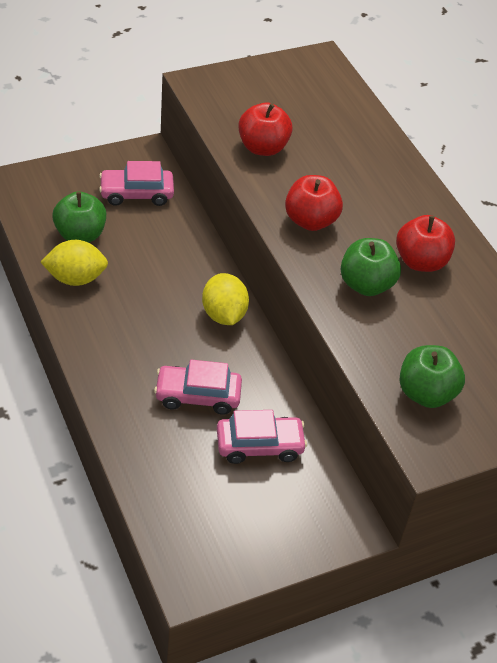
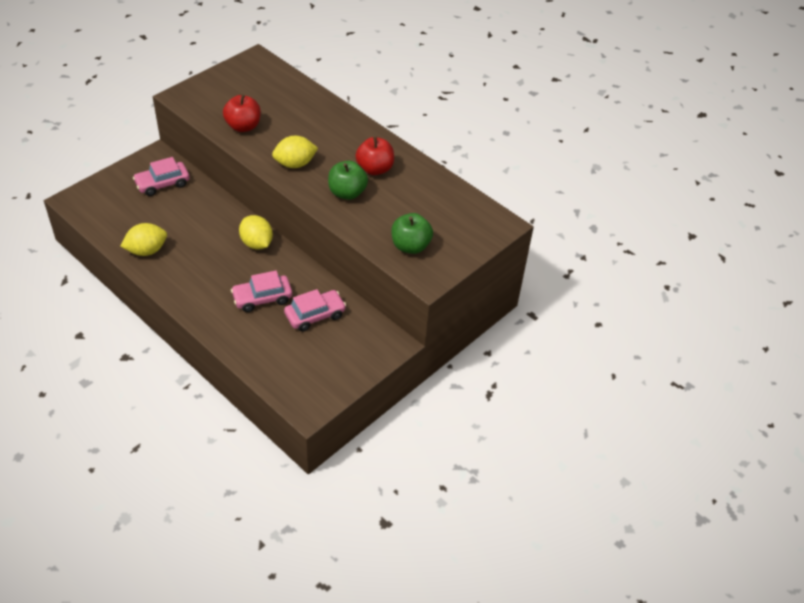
camera: 20 degrees left, 0 degrees up
green apple [52,191,106,242] -> none
red apple [285,175,343,231] -> yellow lemon [272,136,318,168]

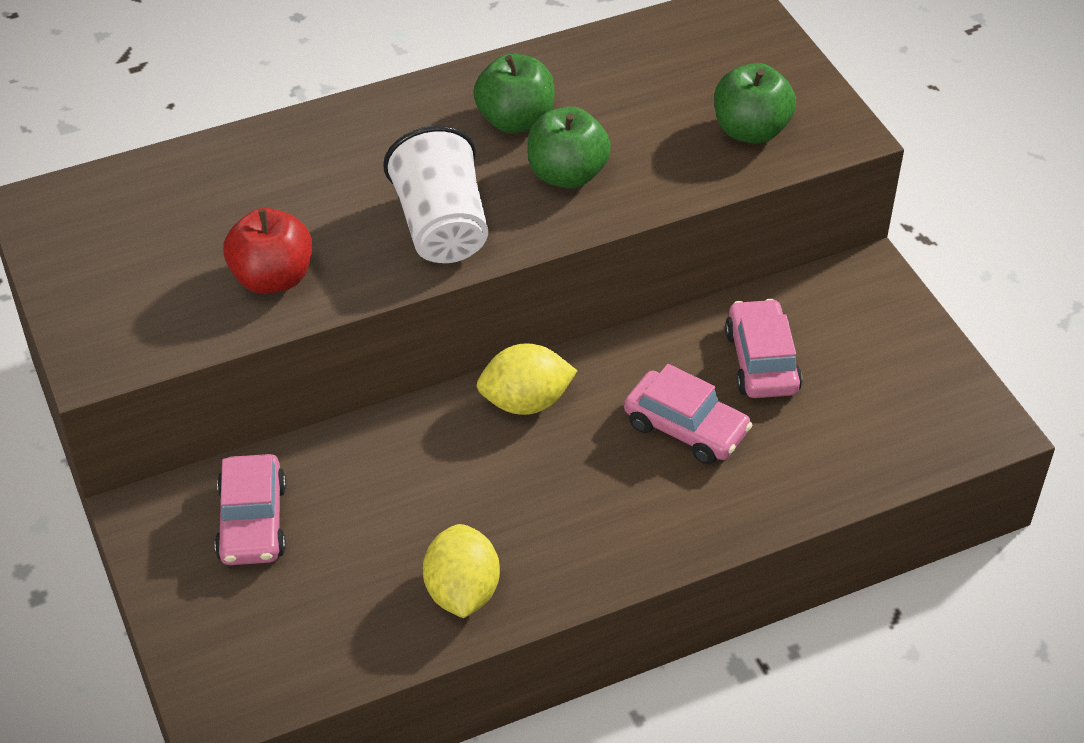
camera: 65 degrees left, 0 degrees up
pink car [231,271,292,312] -> pink car turned 60 degrees counterclockwise [624,364,752,464]
yellow lemon [272,136,318,168] -> white cup [383,126,488,263]
red apple [355,137,394,175] -> green apple [473,53,554,133]

